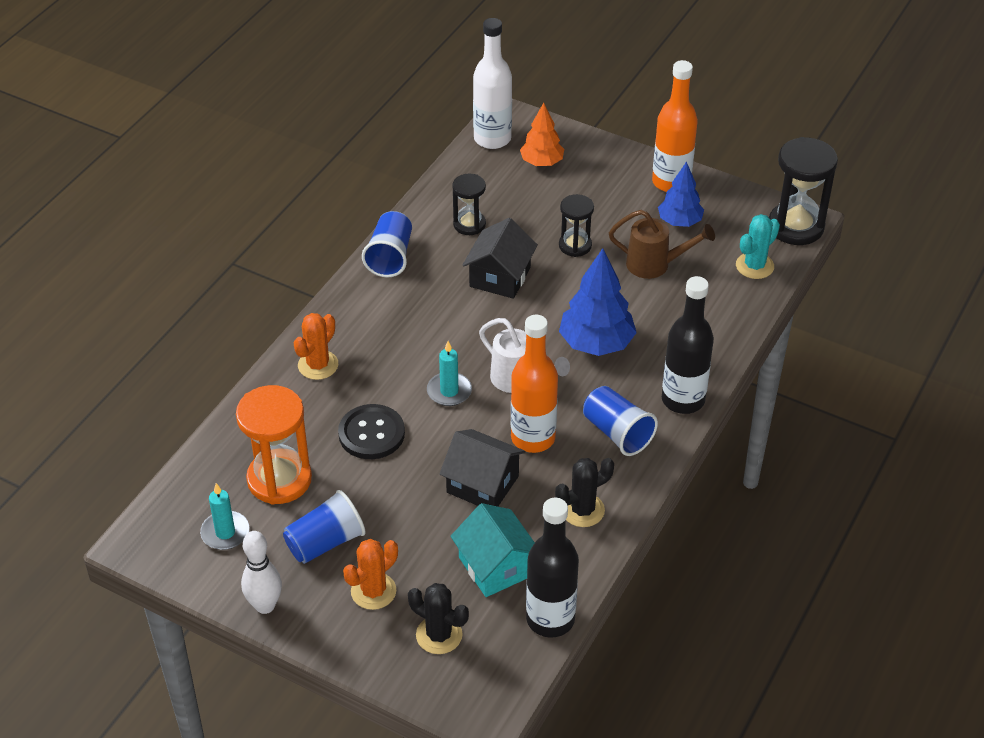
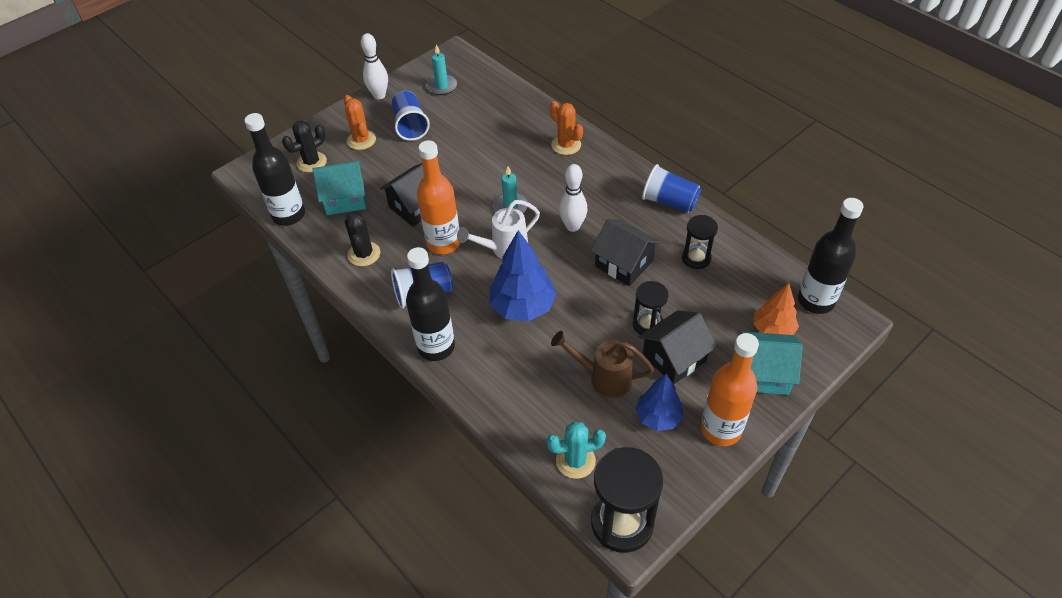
camera: 110 degrees right, 5 degrees up
orange hourglass [236,385,312,505] -> none
black button [338,404,405,459] -> none
white bottle [473,18,512,149] -> black bottle [798,198,863,314]
brown watering can [609,210,715,279] -> brown watering can turned 75 degrees clockwise [551,331,654,398]
turquoise cactus [736,214,780,279] -> turquoise cactus turned 75 degrees counterclockwise [547,421,606,479]
none -> white bowling pin [559,164,587,232]
none -> black house [639,310,717,384]
none -> turquoise house [740,331,803,395]

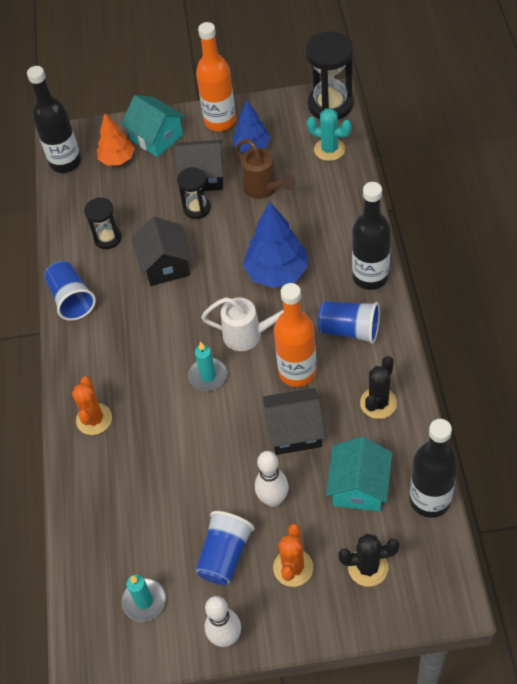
camera: 140 degrees left, 5 degrees up
turquoise house [313,161,366,215] -> turquoise house turned 75 degrees clockwise [326,437,392,512]
white bowling pin [559,164,587,232] -> white bowling pin moved to [255,451,289,507]

